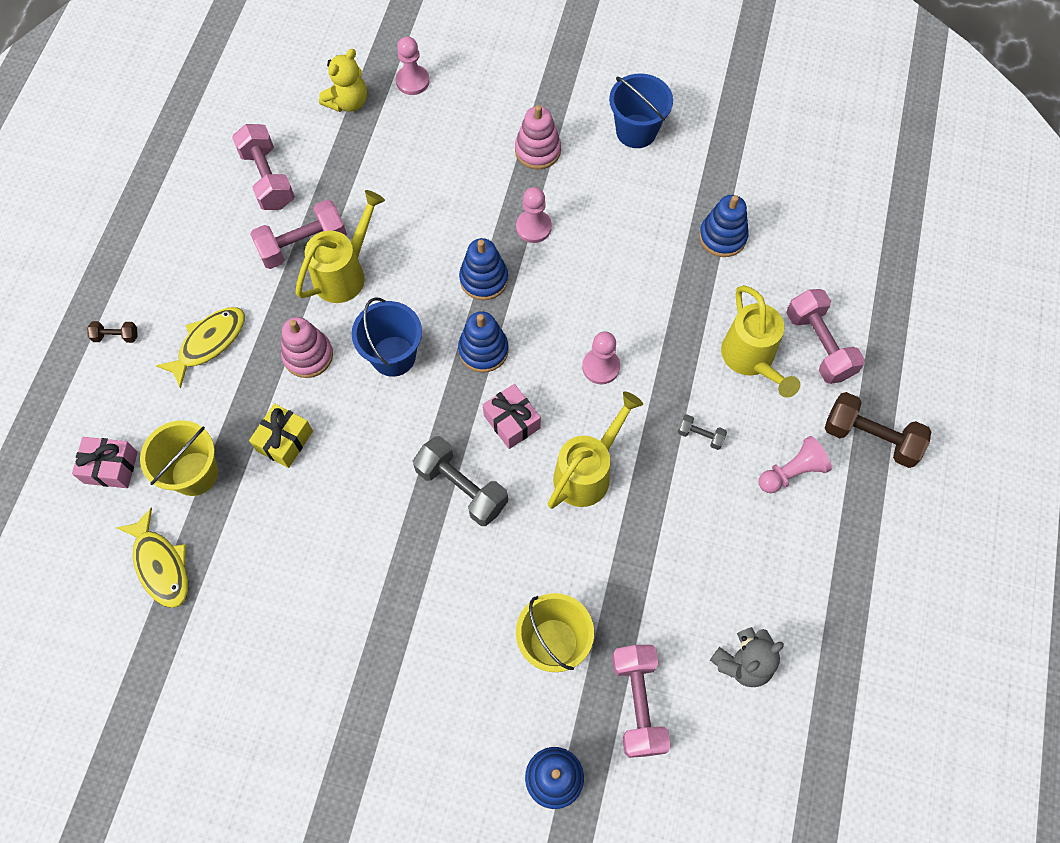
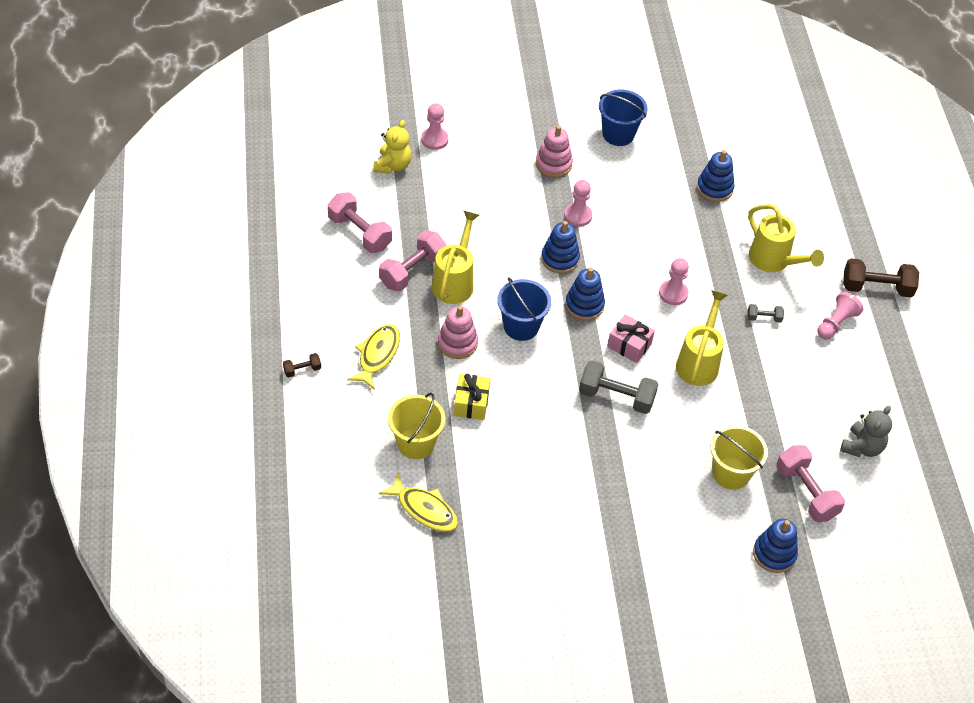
camera: 25 degrees left, 15 degrees down
pink gift [72,437,138,488] -> none
pink dumbbell [787,289,865,384] -> none

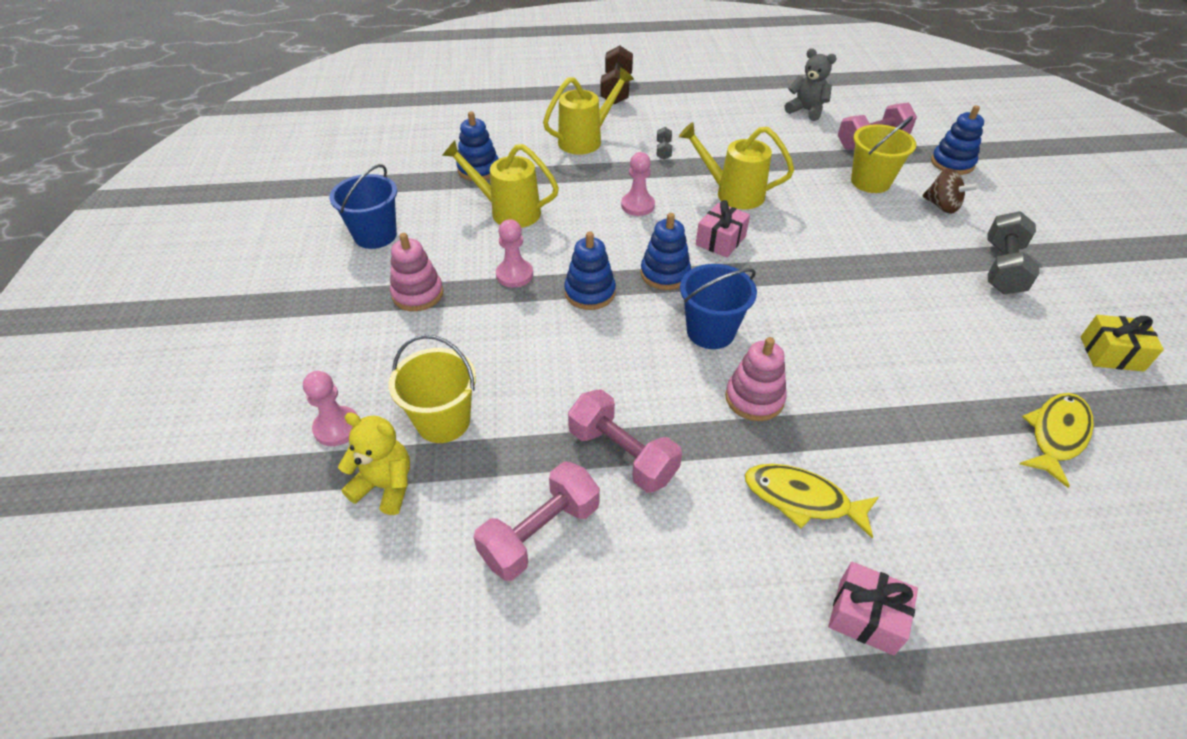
camera: 85 degrees left, 5 degrees down
brown dumbbell [283,353,321,378] -> pink gift [828,562,918,656]
yellow bucket [388,393,445,459] -> yellow bucket moved to [389,335,476,443]
yellow watering can [432,211,479,304] -> yellow watering can moved to [442,140,559,228]
yellow gift [454,374,490,420] -> yellow gift moved to [1081,315,1164,372]
grey dumbbell [579,361,658,414] -> grey dumbbell moved to [988,211,1039,294]
pink pawn [818,292,863,340] -> none
none -> brown spinning top [922,168,979,214]

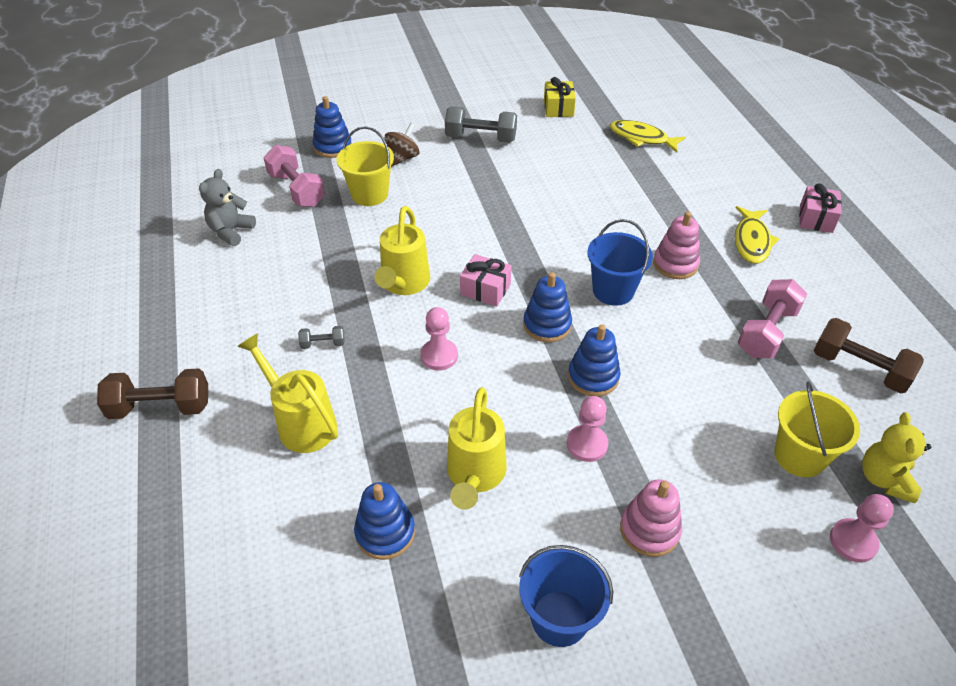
camera: 100 degrees left, 0 degrees up
pink dumbbell [473,462,600,581] -> brown dumbbell [814,318,924,393]

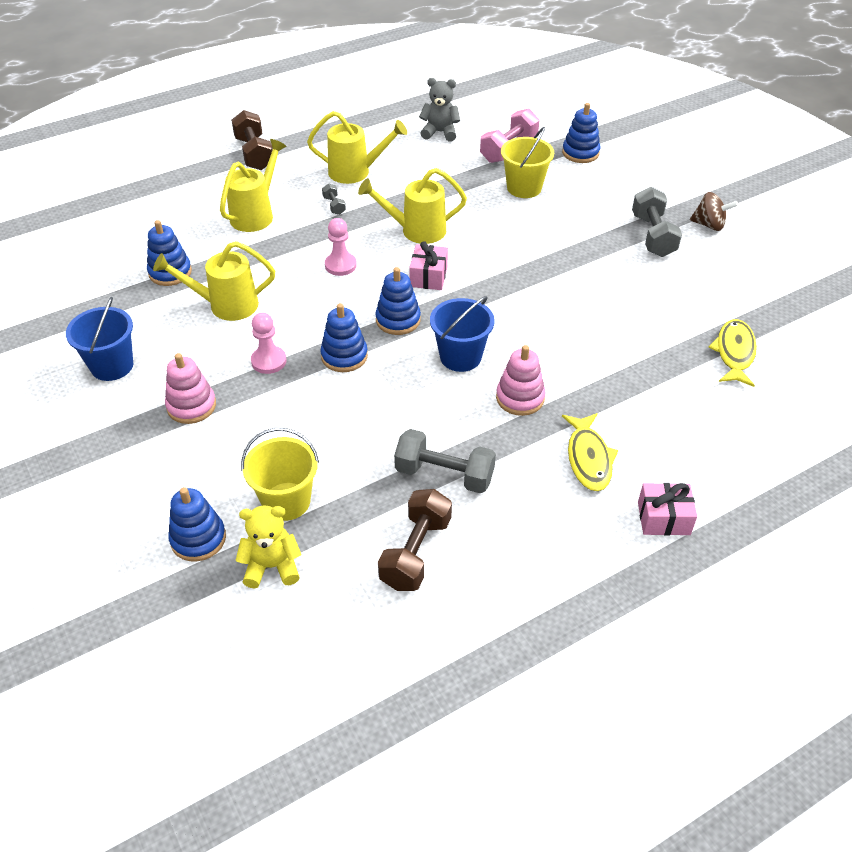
camera: 75 degrees right, 0 degrees up
brown spinning top [385,123,420,167] -> brown spinning top moved to [690,192,738,231]
yellow gift [544,77,576,117] -> none
yellow fish [735,206,779,264] -> yellow fish turned 90 degrees counterclockwise [562,413,618,491]
pink dumbbell [738,279,807,358] -> grey dumbbell [394,429,496,494]
pink pawn [830,494,894,563] -> blue stacking toy [168,487,226,562]
none -> yellow watering can [307,111,407,184]

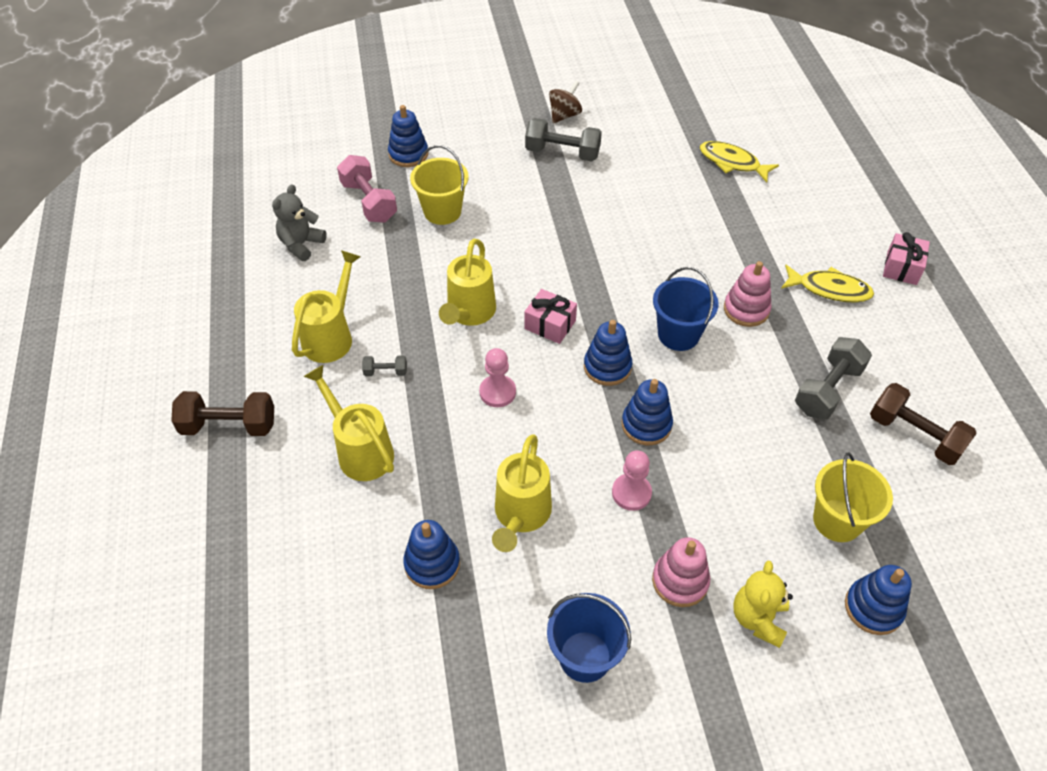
camera: 70 degrees left, 5 degrees up
yellow teddy bear [235,506,302,589] -> yellow teddy bear moved to [733,561,793,648]

